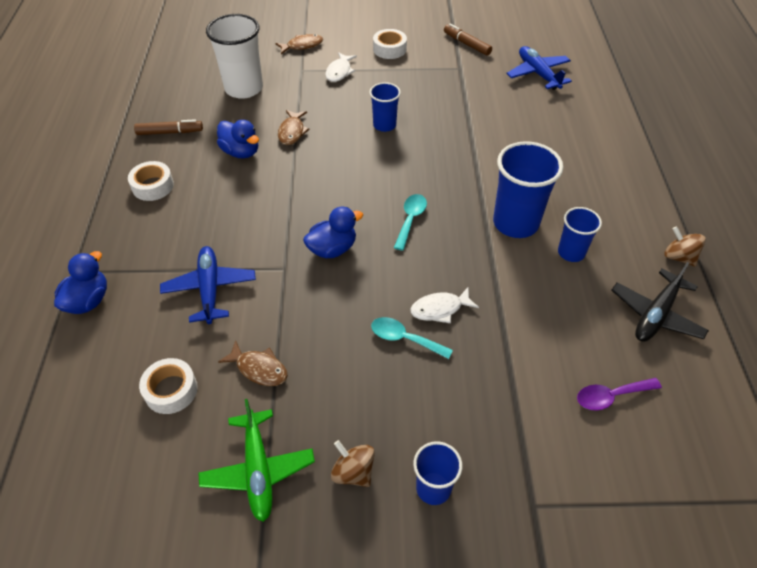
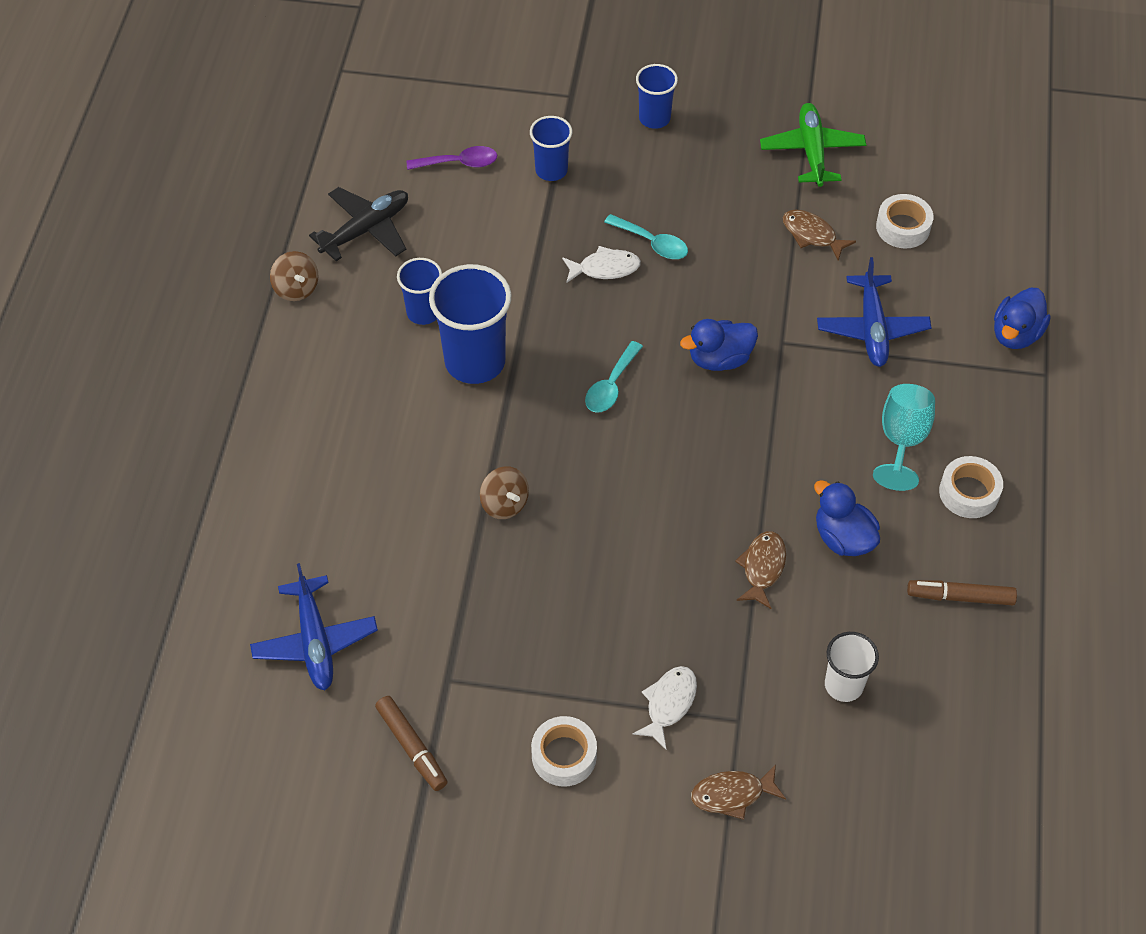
camera: 170 degrees left, 5 degrees up
white cup [206,14,263,99] -> white cup [825,632,879,702], size x0.57
brown spinning top [331,440,375,487] -> brown spinning top moved to [480,466,529,519]
blue cup [369,82,401,132] -> blue cup moved to [530,116,572,181]
none -> turquoise goblet [873,384,935,491]

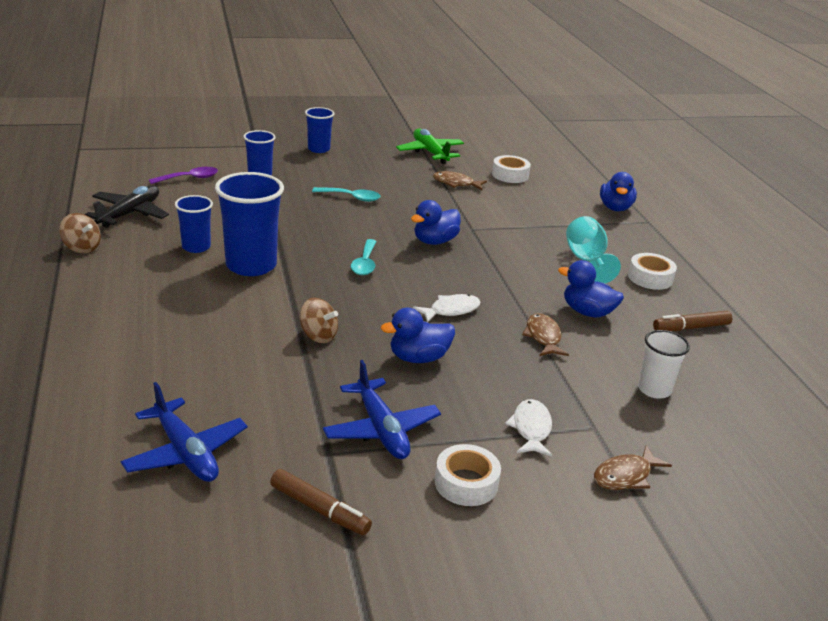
camera: 25 degrees left, 25 degrees down
white fish [562,246,641,283] -> white fish moved to [413,294,480,322]
blue plane [817,257,931,367] -> blue plane moved to [323,360,441,459]
none -> blue duck [381,308,455,363]

